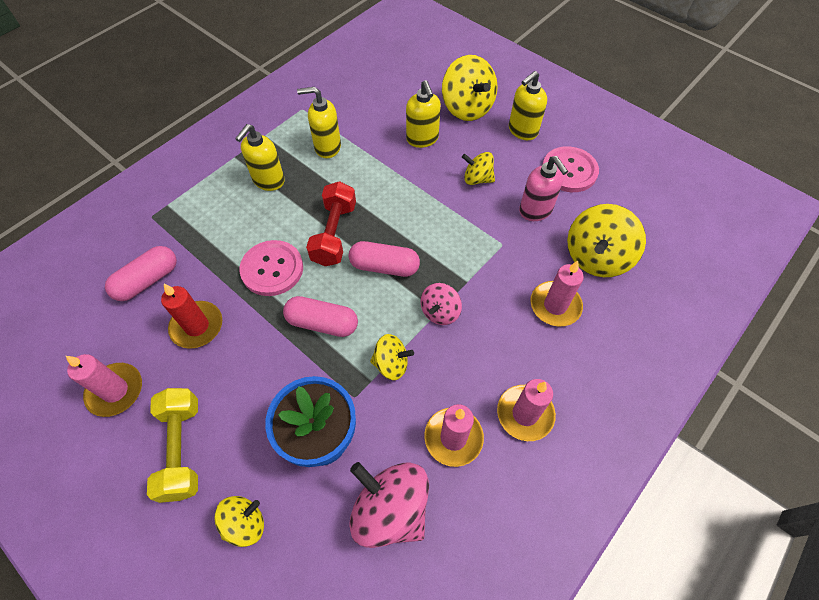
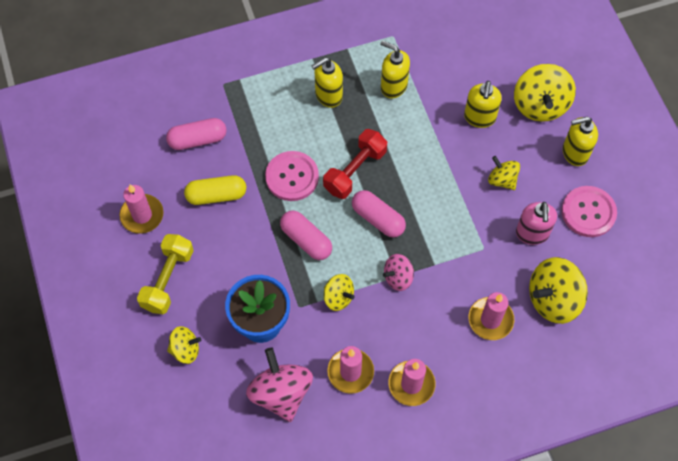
camera: 30 degrees right, 5 degrees up
red candle [161,284,222,349] -> yellow capsule [184,175,246,205]

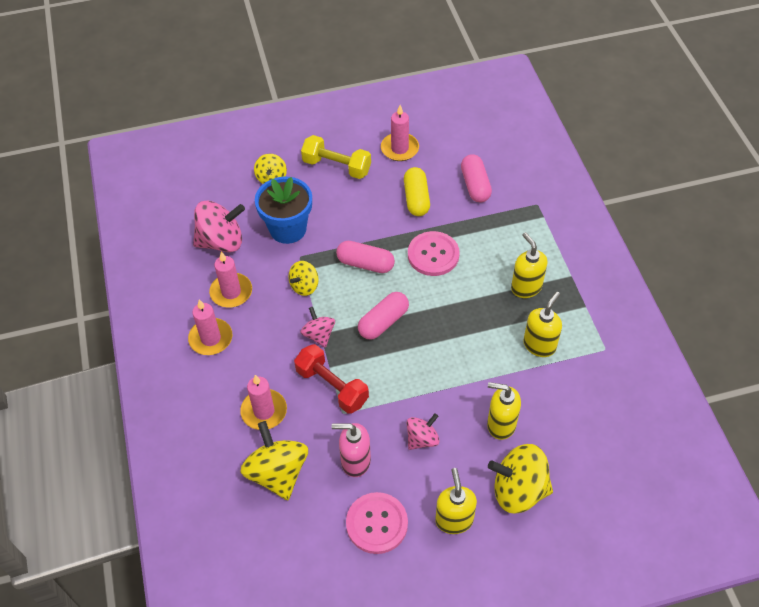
camera: 95 degrees right, 10 degrees down
pink capsule [280,211,332,260] -> pink capsule turned 60 degrees clockwise [336,241,395,273]
red dumbbell [323,129,387,199] -> red dumbbell moved to [294,344,369,414]
yellow spinning top [488,156,520,190] -> pink spinning top [407,414,439,450]

